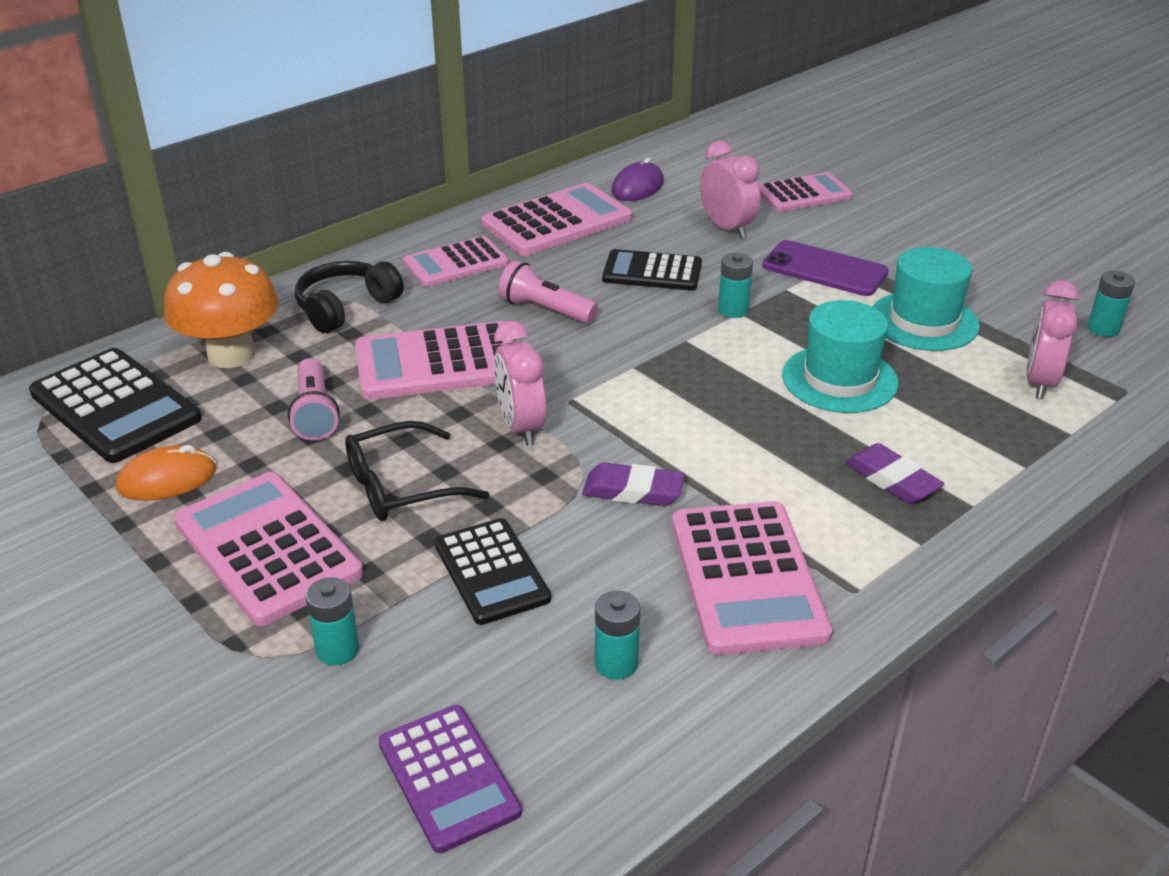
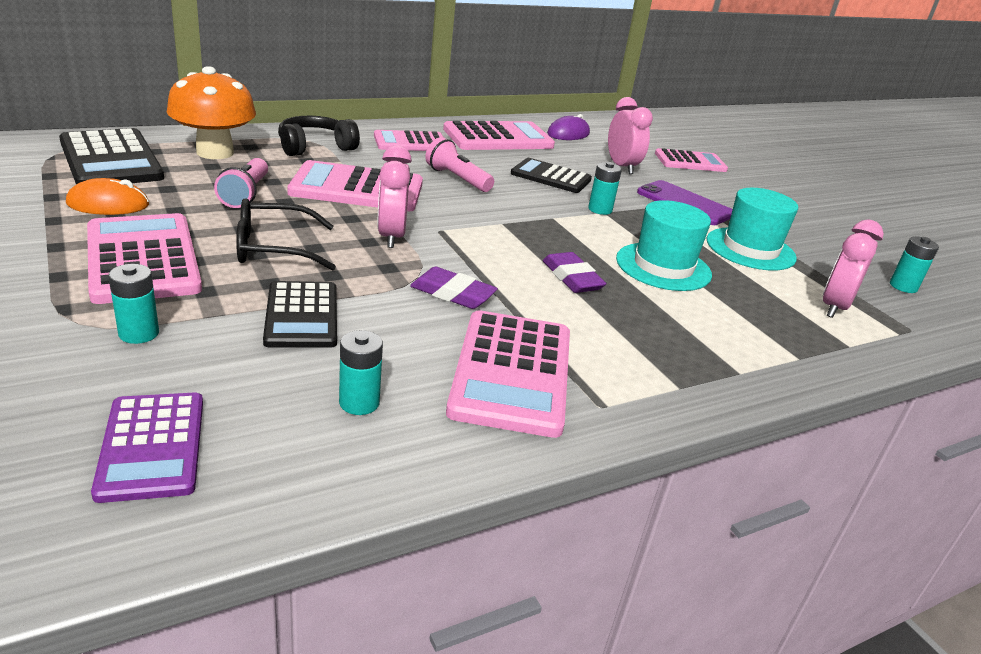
camera: 10 degrees right, 5 degrees down
purple eraser [845,443,944,504] -> purple eraser moved to [543,252,607,293]

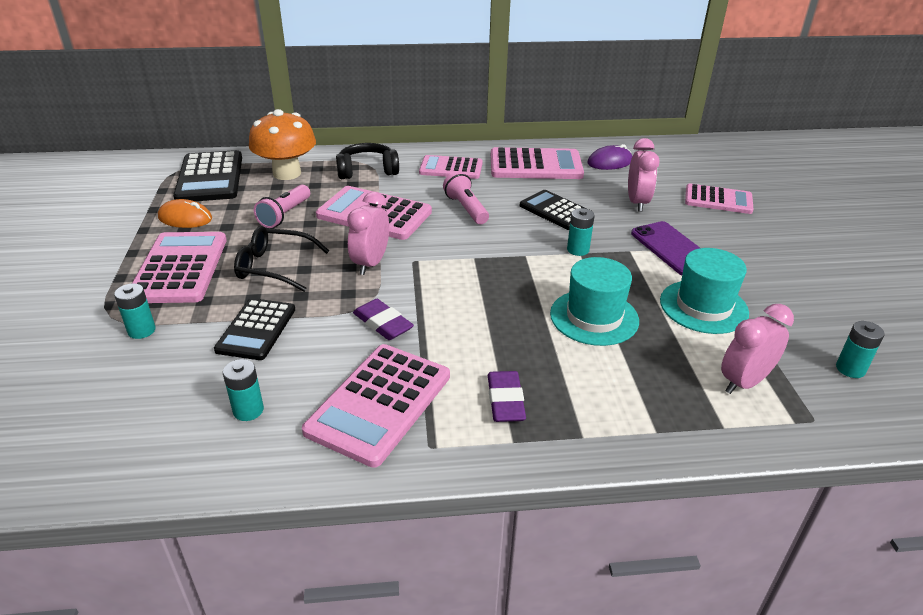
camera: 25 degrees right, 5 degrees up
purple calculator [91,392,203,503] -> none
purple eraser [543,252,607,293] -> purple eraser moved to [488,371,526,422]

